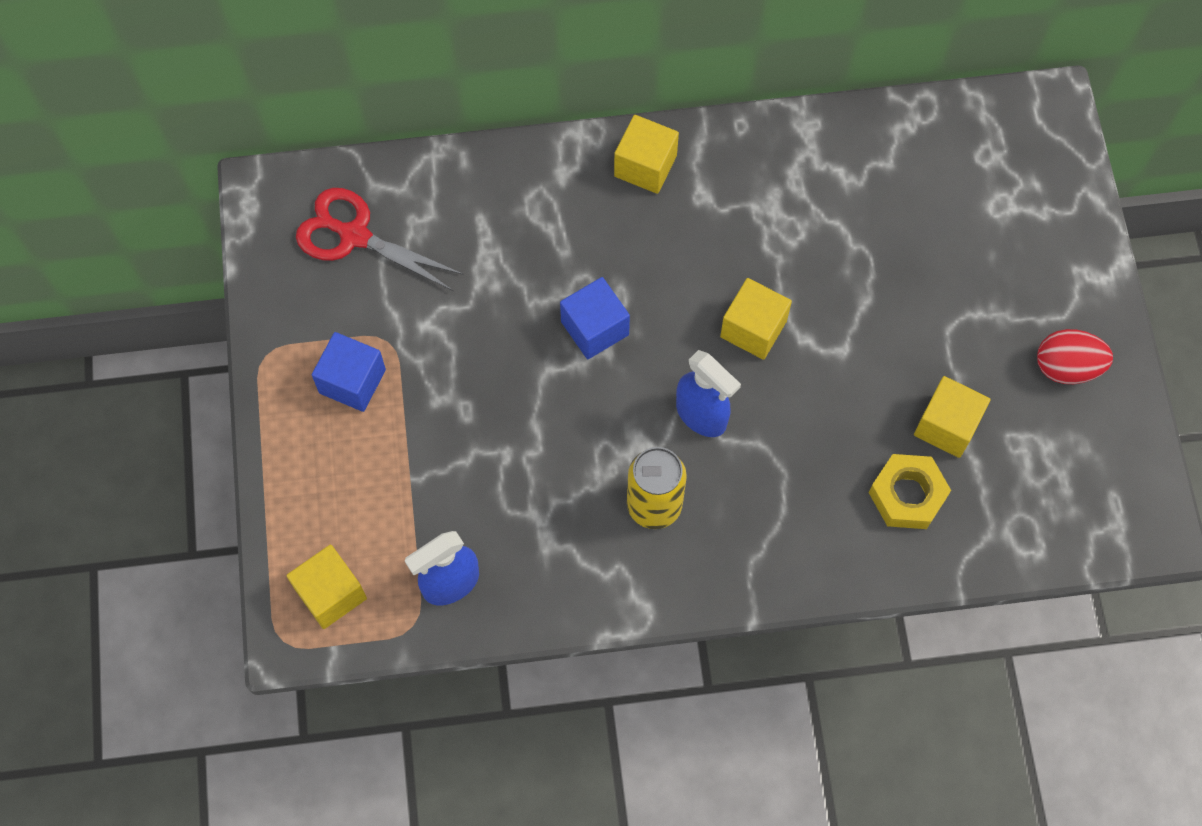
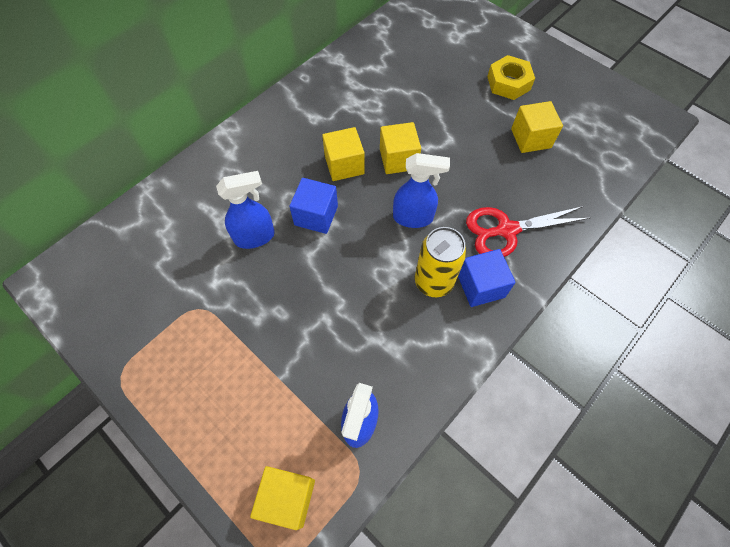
camera: 40 degrees left, 5 degrees down
red scissors [296,188,464,291] -> red scissors moved to [466,206,590,257]
blue cube [312,332,386,412] -> blue cube moved to [458,249,516,307]
yellow cube [614,115,679,194] -> yellow cube moved to [322,127,365,181]
yellow nut [869,454,951,529] -> yellow nut moved to [487,55,535,100]
red egg [1037,329,1113,384] -> none
none -> blue spray bottle [216,171,275,249]

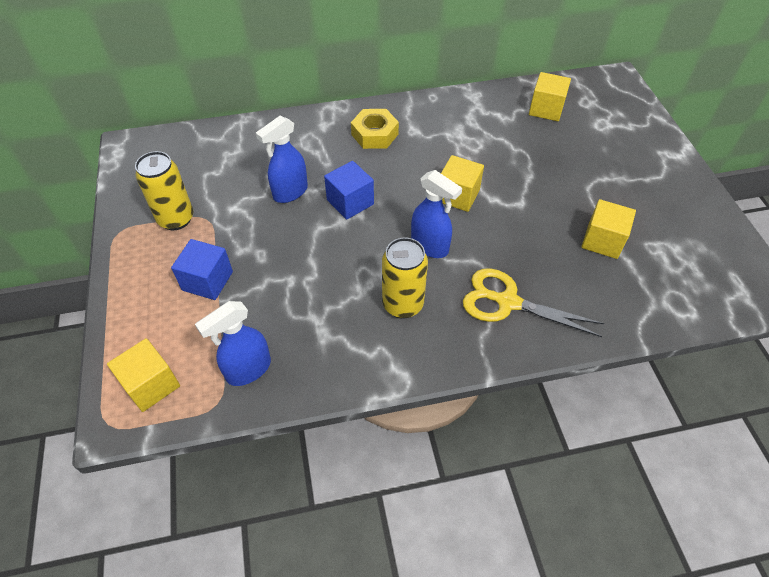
camera: 35 degrees right, 10 degrees down
blue spray bottle [216,171,275,249] -> blue spray bottle turned 120 degrees clockwise [256,116,308,203]
yellow cube [322,127,365,181] -> yellow cube moved to [529,72,571,121]
blue cube [458,249,516,307] -> blue cube moved to [171,239,233,300]
red scissors [466,206,590,257] -> yellow scissors [463,268,605,337]
yellow nut [487,55,535,100] -> yellow nut moved to [351,109,399,149]
none -> yellow can [135,151,193,230]

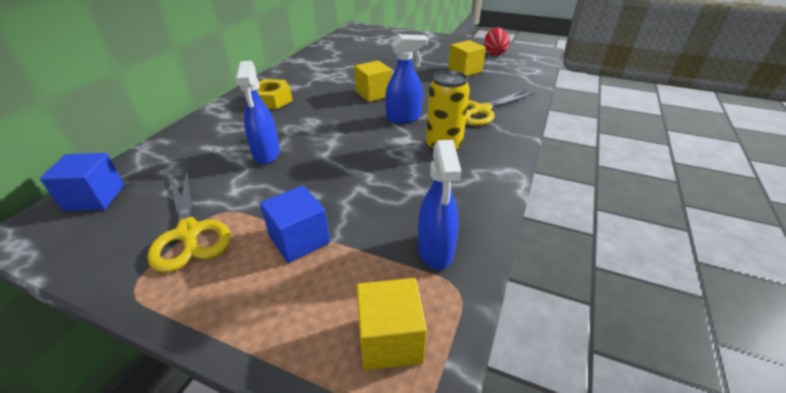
camera: 55 degrees left, 15 degrees down
yellow can [135,151,193,230] -> yellow scissors [147,171,231,273]
blue cube [324,161,374,220] -> blue cube moved to [40,153,124,211]
yellow cube [529,72,571,121] -> none
none -> red egg [484,28,510,56]

